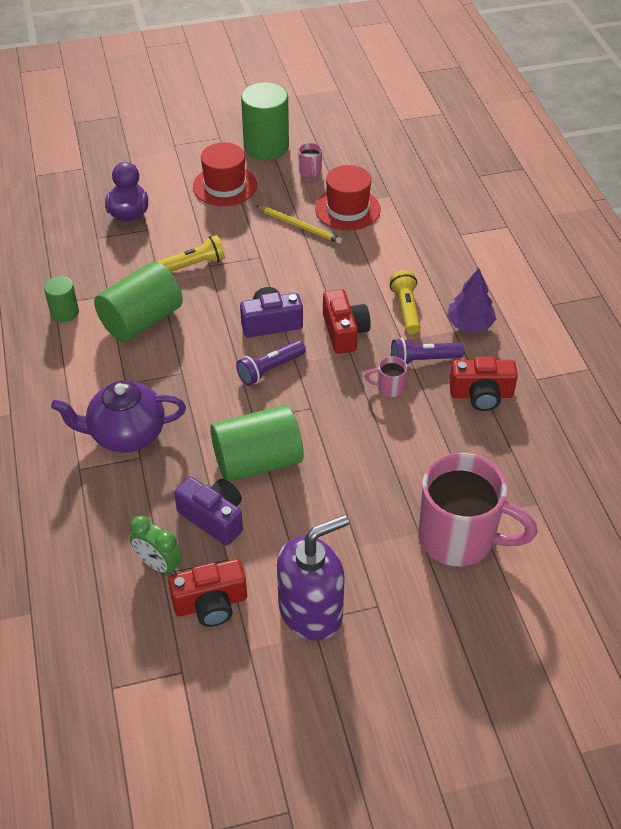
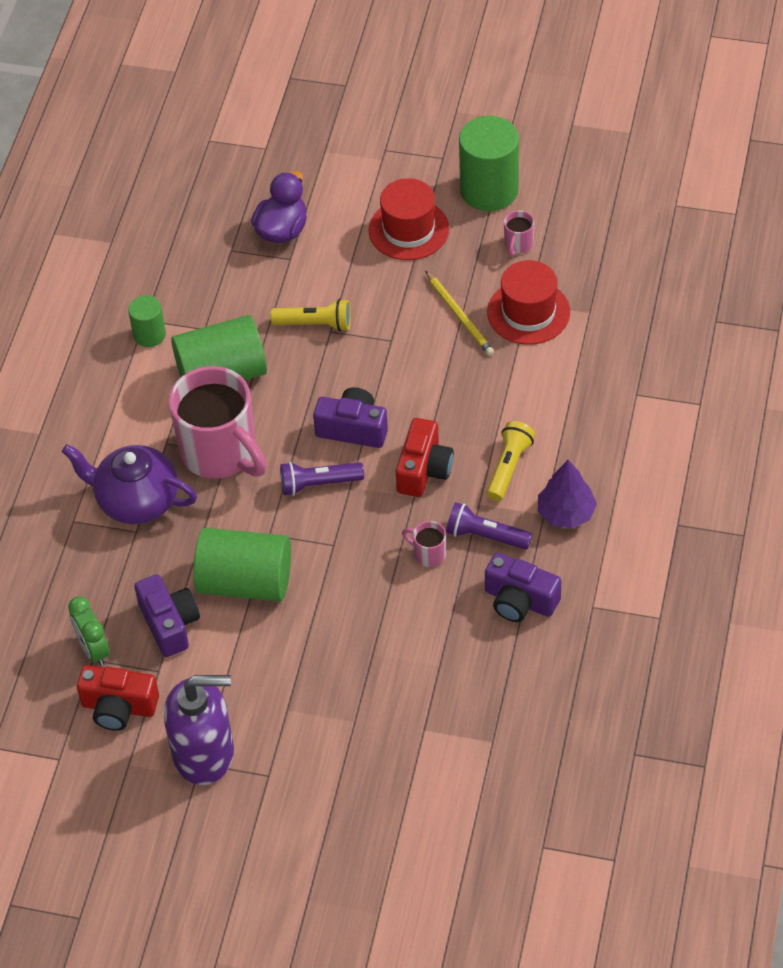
camera: 30 degrees right, 5 degrees up
pink mug [418,453,537,566] -> pink mug moved to [169,366,267,479]
red camera [449,357,518,411] -> purple camera [485,553,561,622]

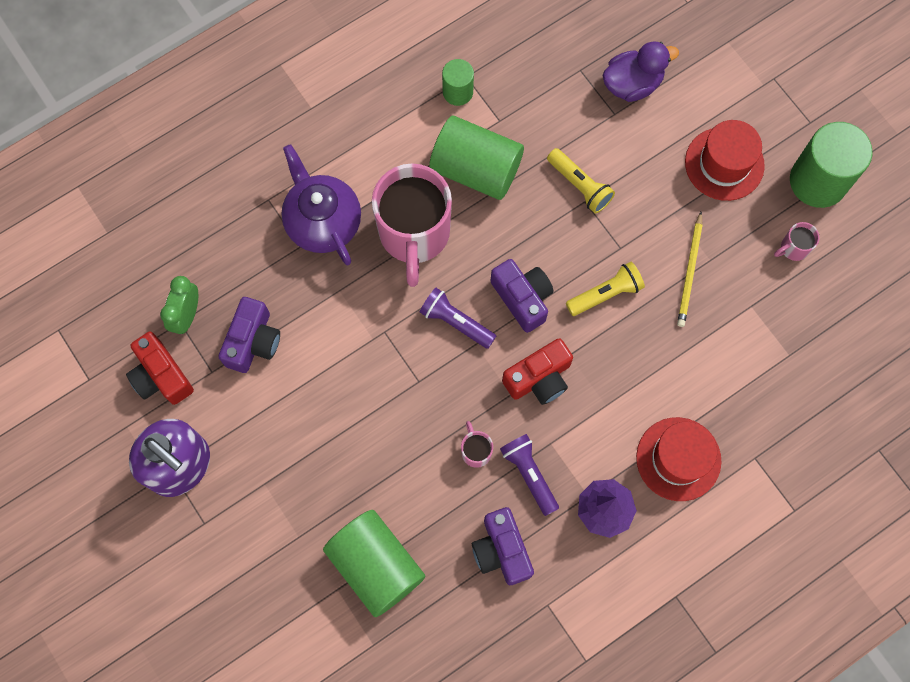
camera: 40 degrees right, 20 degrees up
green cylinder [193,528,291,601] -> green cylinder moved to [323,510,425,617]
yellow flashlight [486,421,535,501] -> yellow flashlight moved to [566,262,645,316]
red hat [487,260,570,345] -> red hat moved to [636,417,722,501]

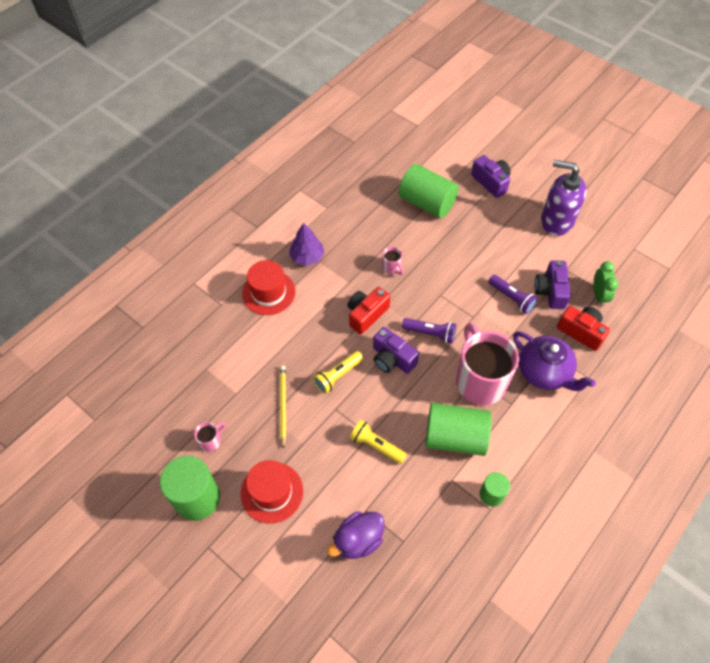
camera: 165 degrees right, 15 degrees down
red camera [126,332,194,405] -> red camera moved to [557,306,610,351]
purple camera [472,507,534,585] -> purple camera moved to [471,155,511,198]
purple flashlight [500,434,559,516] -> purple flashlight moved to [488,275,538,314]

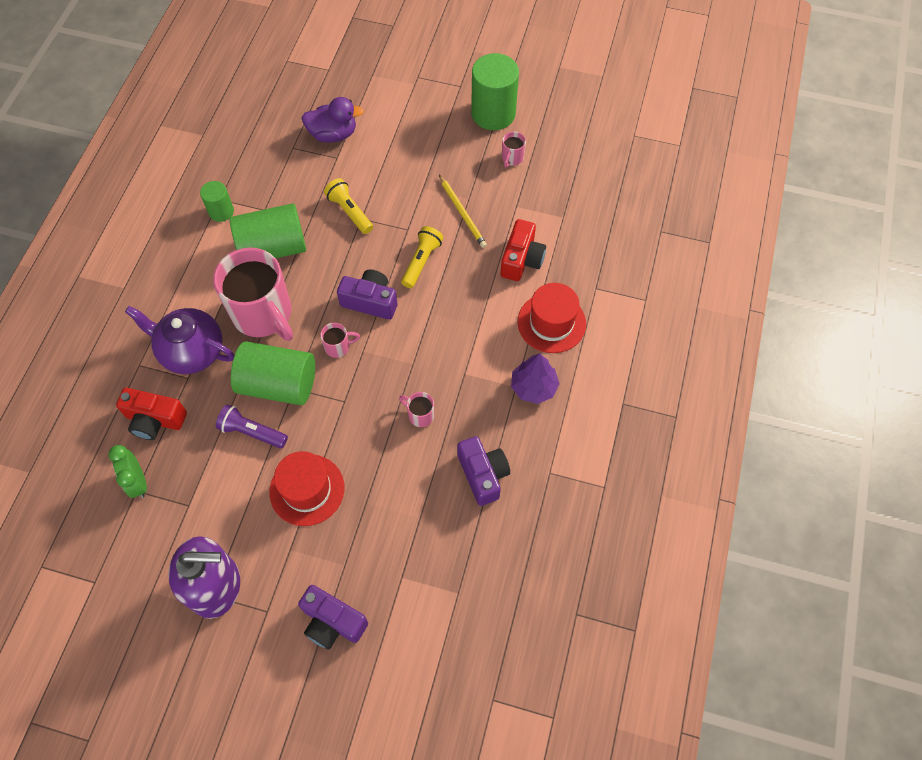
camera: 155 degrees right, 5 degrees up
red hat [241,460,303,524] -> red hat moved to [269,451,345,526]
purple duck [327,511,385,559] -> purple duck turned 60 degrees clockwise [302,97,364,142]
red camera [347,287,390,334] -> red camera moved to [500,219,546,281]
yellow flashlight [350,420,407,464] -> yellow flashlight turned 135 degrees counterclockwise [324,178,373,234]
green cylinder [398,164,459,218] -> green cylinder moved to [231,341,315,405]
purple flashlight [402,318,456,344] -> pink mug [320,323,360,358]
purple camera [534,260,571,309] -> purple camera moved to [457,436,510,506]

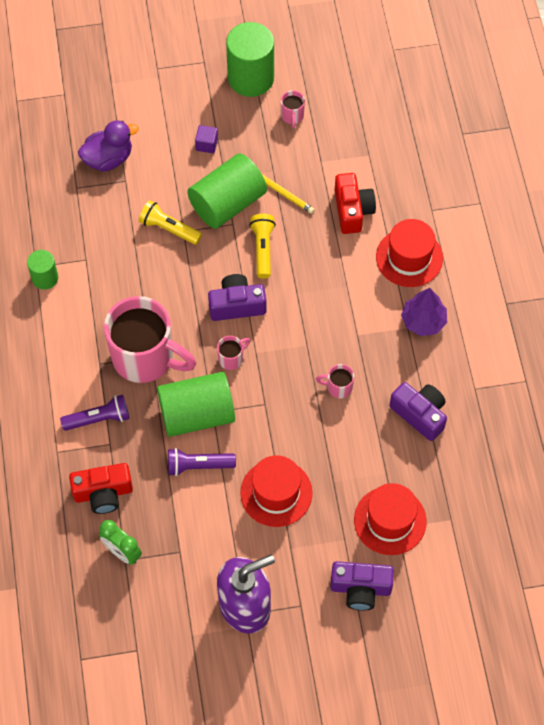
camera: 25 degrees left, 0 degrees up
purple teapot [125,306,235,374] -> purple flashlight [60,395,129,431]
green cylinder [230,203,306,258] -> green cylinder moved to [187,153,267,229]
none -> purple cube [195,125,218,154]
none -> red hat [354,483,427,555]

